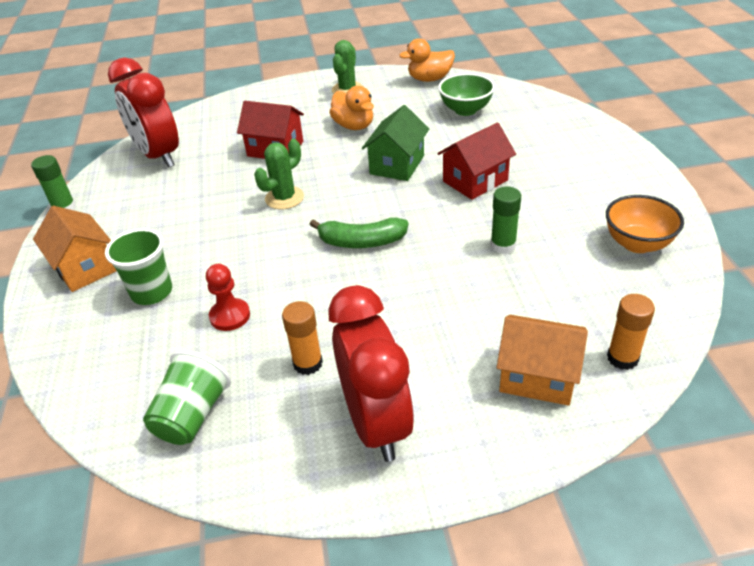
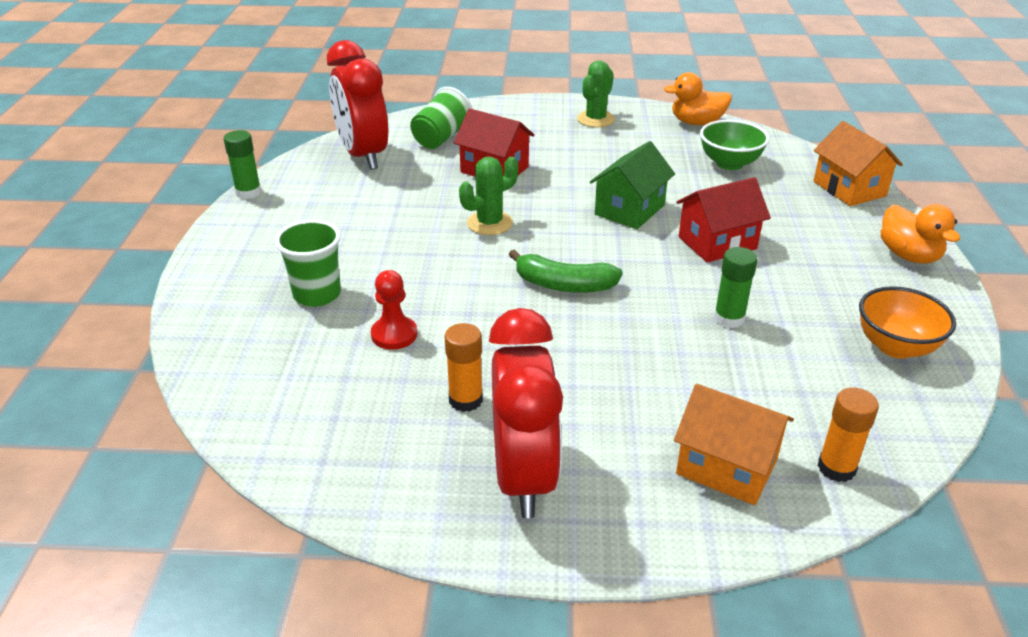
camera: 10 degrees right, 5 degrees down
orange house [33,206,116,292] -> orange house moved to [813,121,903,206]
green cup [143,350,231,445] -> green cup moved to [410,87,473,149]
orange duck [329,86,374,130] -> orange duck moved to [881,204,960,264]

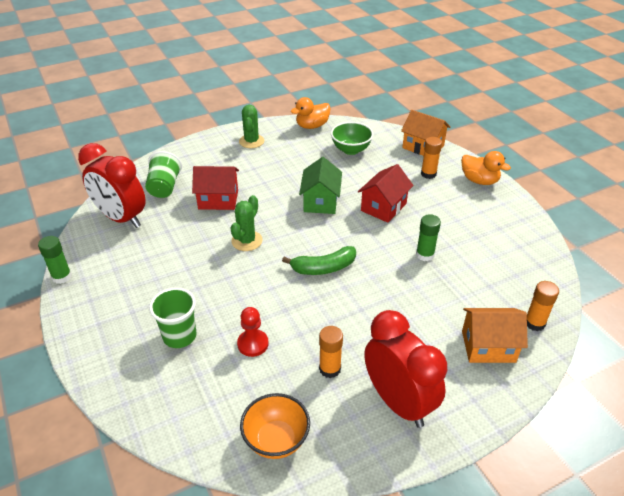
camera: 30 degrees left, 5 degrees up
orange bowl [859,286,956,359] -> orange bowl moved to [240,393,310,459]
none -> orange glue stick [421,137,442,179]

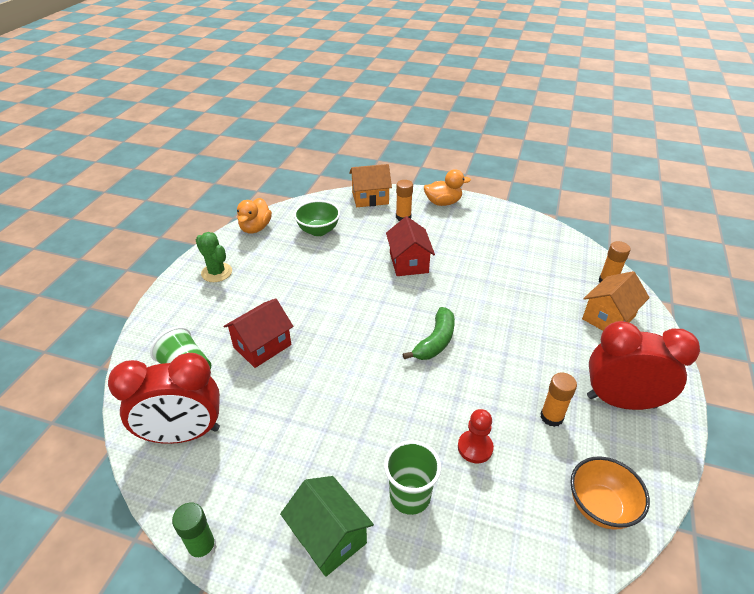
camera: 45 degrees left, 0 degrees up
green cactus [231,195,263,251] -> none
green house [299,157,342,214] -> green house moved to [280,476,374,577]
green glue stick [416,214,441,261] -> none

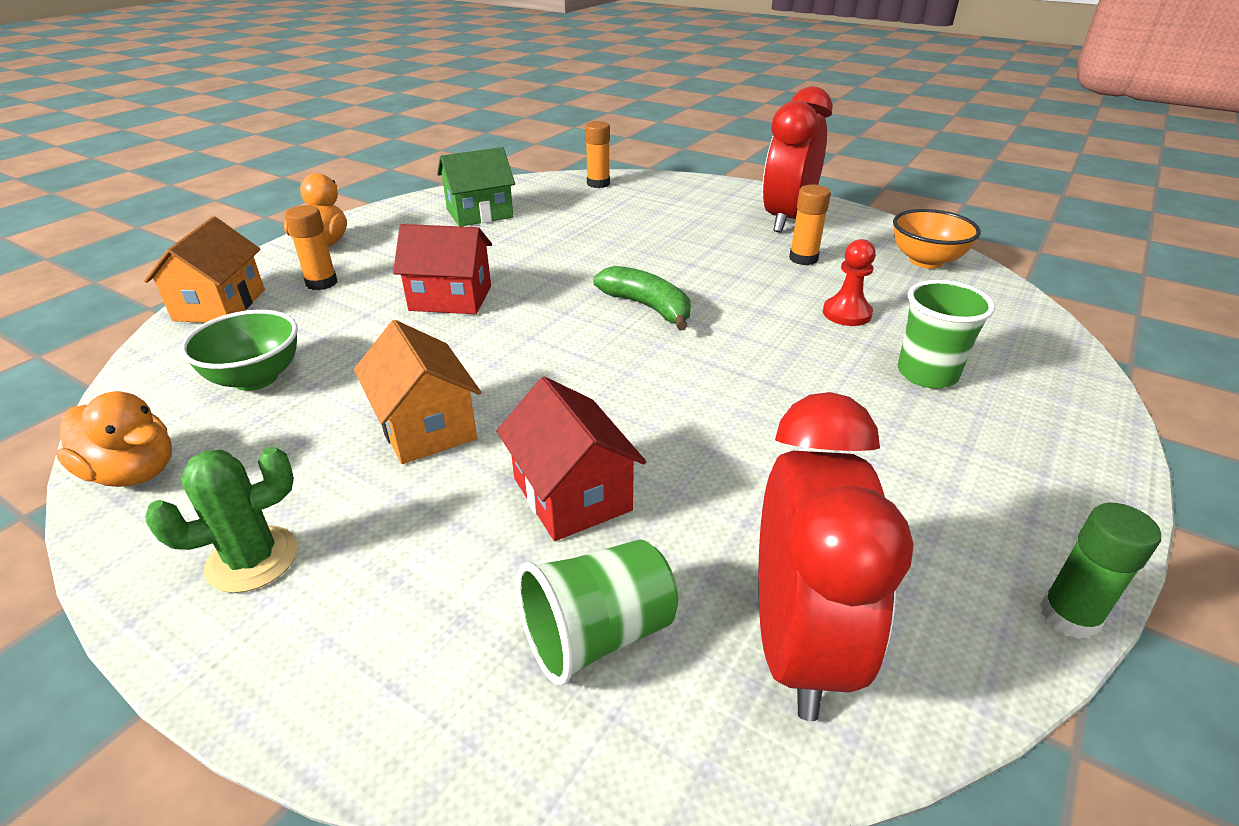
camera: 75 degrees left, 5 degrees down
green house [280,476,374,577] -> green house moved to [437,147,515,227]
orange house [582,271,650,331] -> orange house moved to [354,320,481,464]

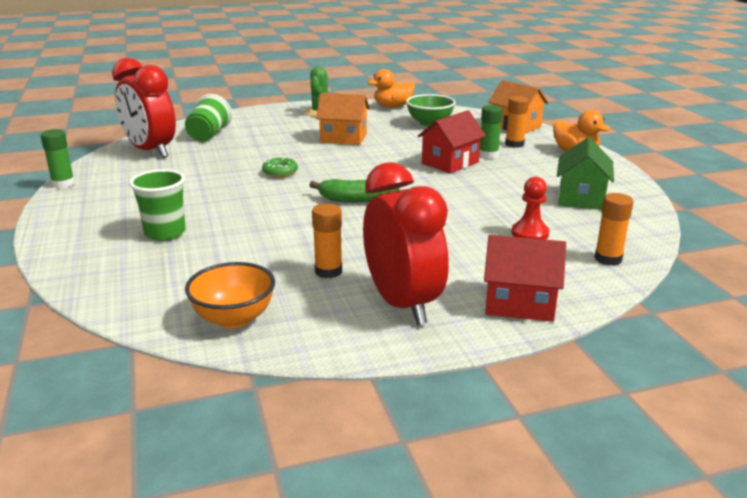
camera: 130 degrees right, 10 degrees down
red house [496,377,646,541] -> red house moved to [484,235,566,322]
red pawn [823,239,876,326] -> red pawn moved to [512,177,550,240]
none -> green donut [262,157,298,177]
none -> green glue stick [479,105,503,159]

